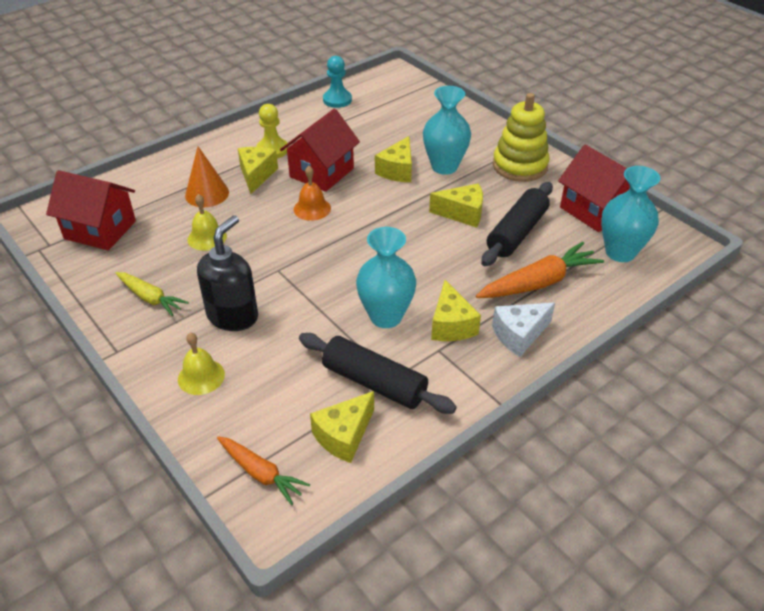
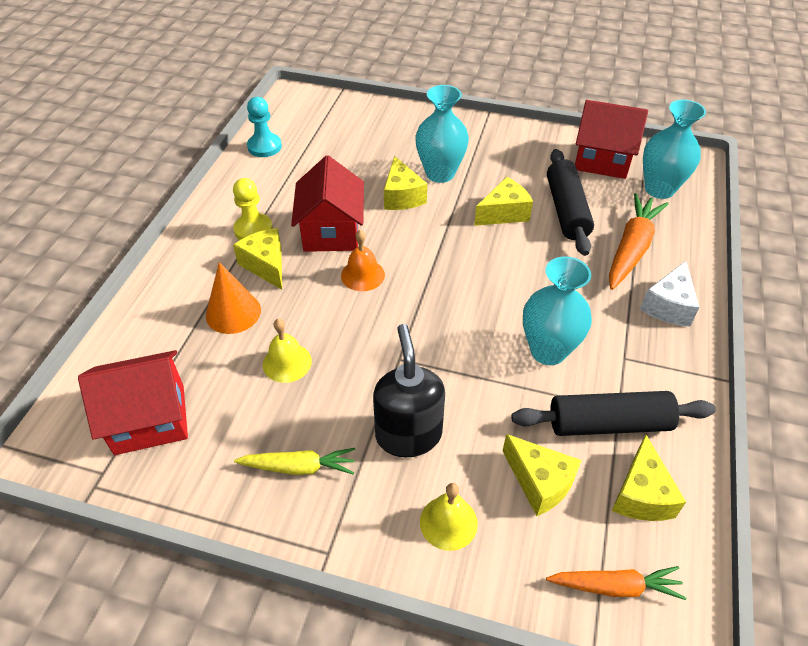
camera: 35 degrees left, 5 degrees up
yellow cheese [431,280,481,341] -> yellow cheese moved to [503,434,582,516]
yellow stacking toy [493,93,549,182] -> none

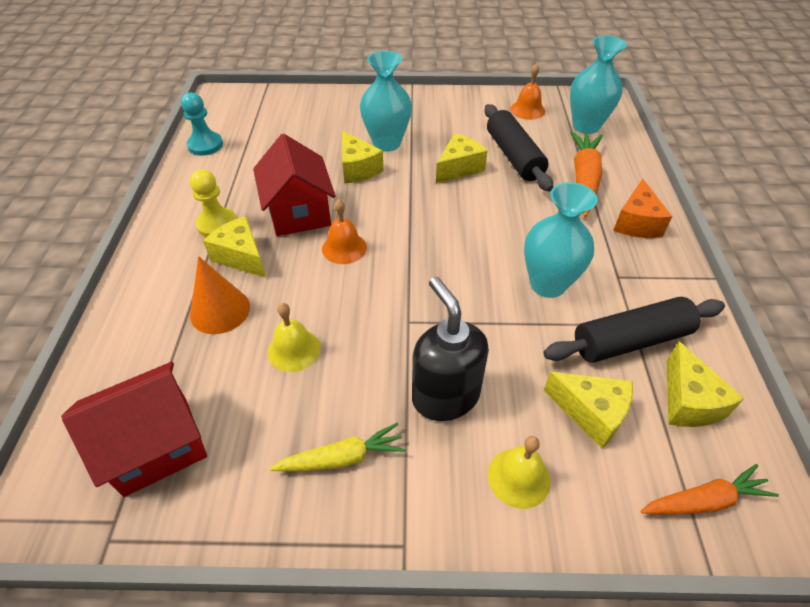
camera: 15 degrees left, 0 degrees up
red house [575,100,648,179] -> orange bell [510,64,545,120]
white cheese [640,261,700,326] -> orange cheese [613,179,673,238]

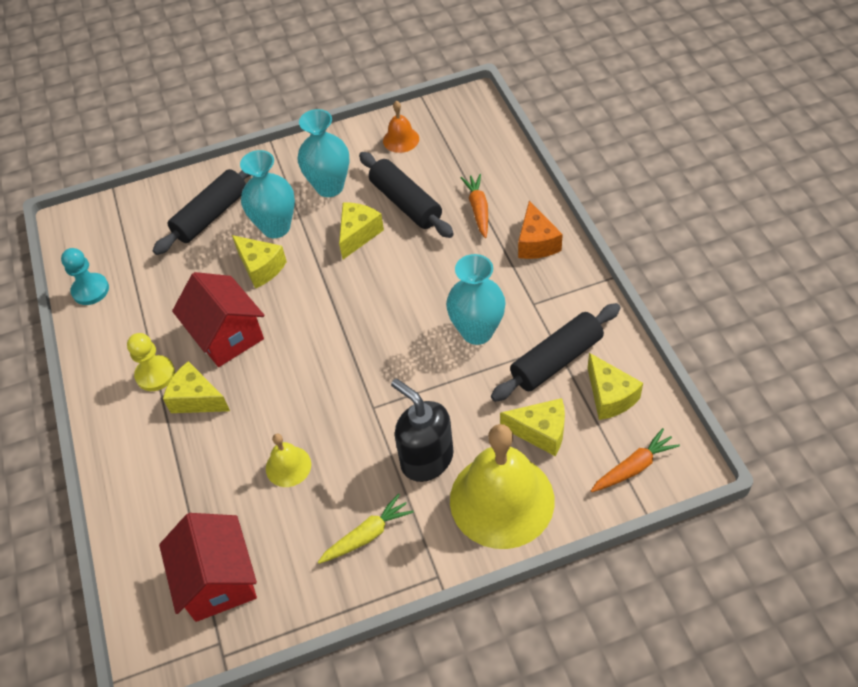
camera: 15 degrees left, 5 degrees up
red house [61,362,207,497] -> red house turned 60 degrees counterclockwise [159,513,257,622]
orange cone [190,256,250,334] -> none
orange bell [322,199,367,264] -> none
yellow bell [488,436,550,509] -> yellow bell [450,424,555,549], size x2.19
turquoise vase [570,35,627,134] -> turquoise vase moved to [297,109,349,197]
orange carrot [570,131,603,217] -> orange carrot [461,174,488,238], size x0.64
none -> black rolling pin [153,169,251,255]

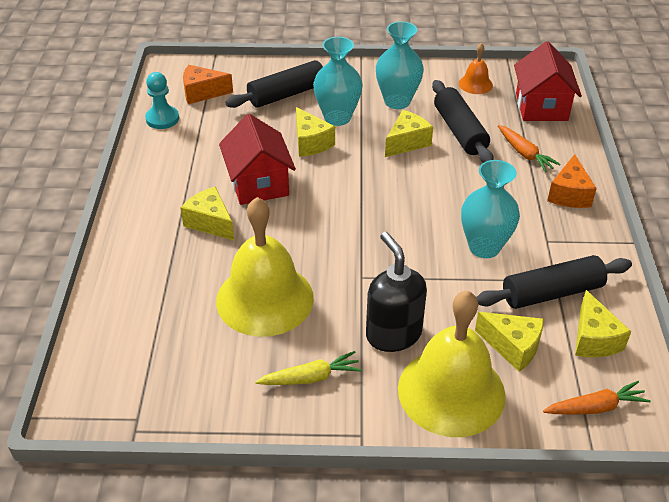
camera: 15 degrees right, 10 degrees down
yellow pawn [127,333,175,391] -> none
red house [159,513,257,622] -> red house moved to [514,41,582,121]
yellow bell [266,434,311,487] -> yellow bell [216,197,314,337], size x2.19
orange carrot [461,174,488,238] -> orange carrot turned 135 degrees clockwise [498,125,561,172]
none -> orange cheese [183,65,233,104]

